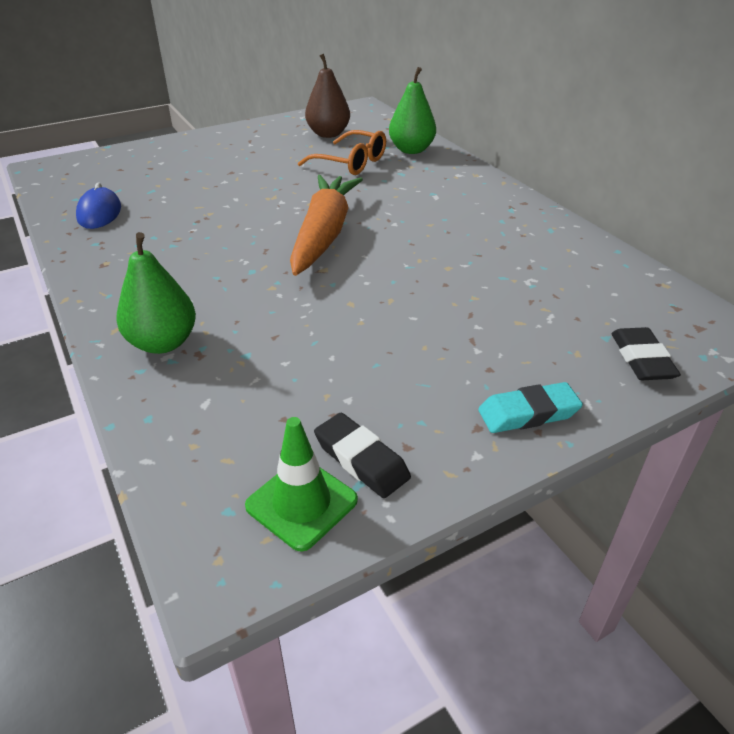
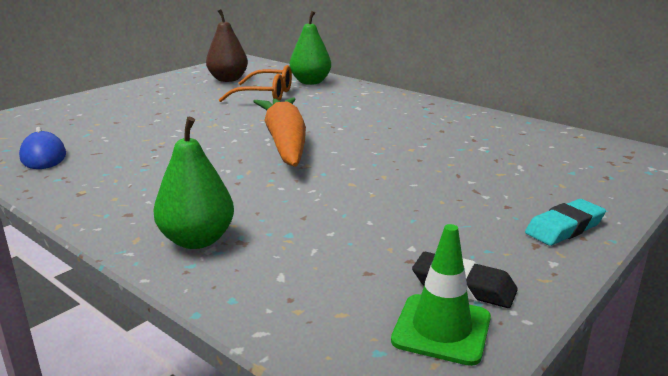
camera: 20 degrees left, 15 degrees down
black eraser [611,327,681,380] -> none

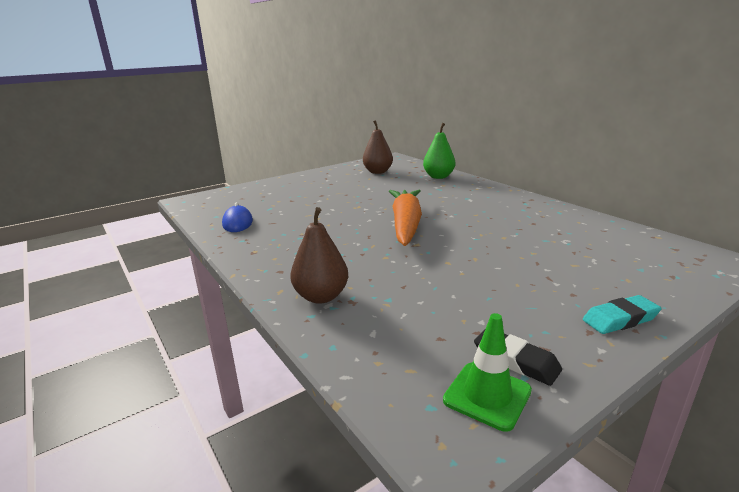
camera: 15 degrees right, 0 degrees up
green pear [153,117,234,249] -> brown pear [290,207,348,304]
orange glasses [219,65,292,102] -> none

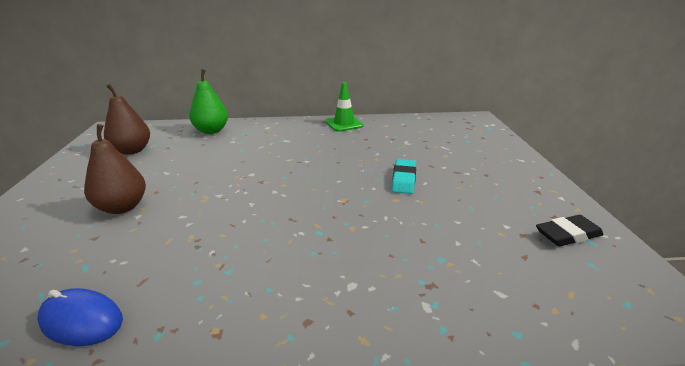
camera: 60 degrees left, 5 degrees up
brown pear [290,207,348,304] -> brown pear moved to [84,124,146,214]
orange carrot [389,190,422,246] -> none
green traffic cone [443,313,532,432] -> green traffic cone moved to [325,82,364,132]
turquoise eraser [583,295,662,334] -> turquoise eraser moved to [392,159,416,194]

